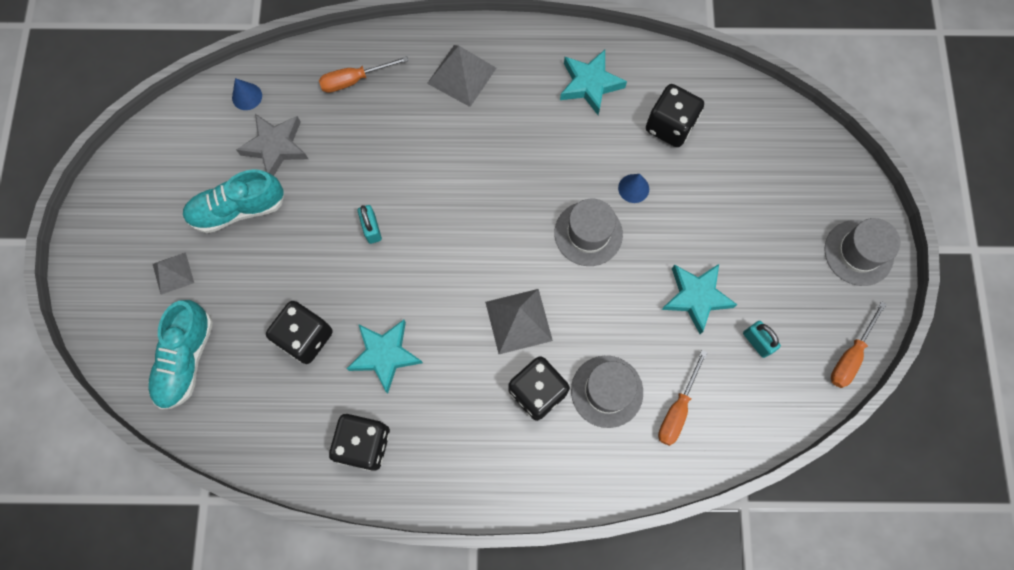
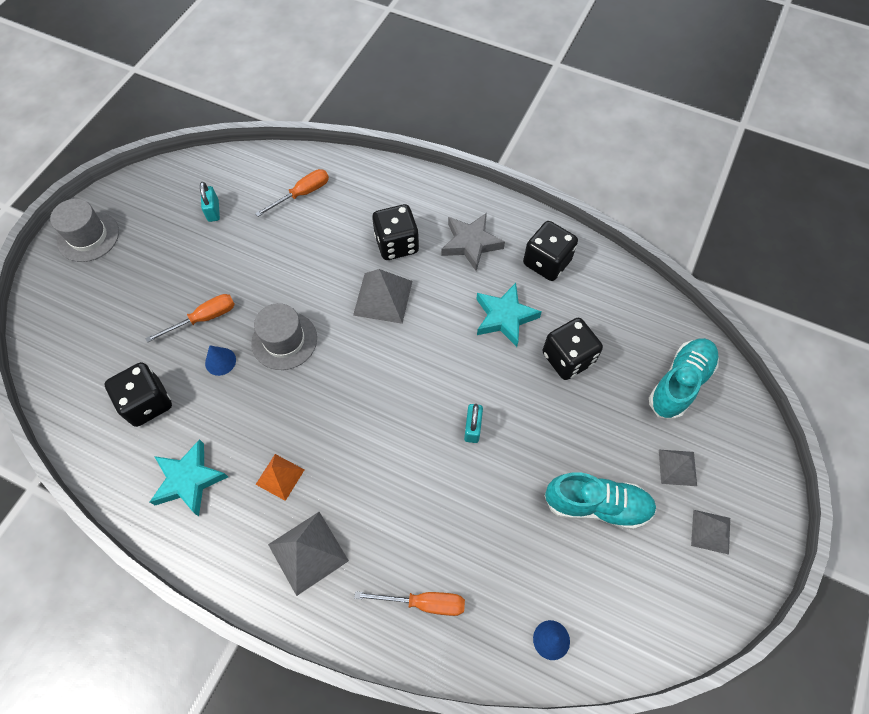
camera: 155 degrees left, 10 degrees down
grey star [236,114,308,176] -> grey star moved to [441,213,505,271]
grey hat [571,356,643,428] -> none
turquoise star [661,264,737,334] -> none
orange screwdriver [831,301,887,388] -> orange screwdriver moved to [145,294,235,343]
none -> orange pyramid [255,454,304,501]
none -> grey pyramid [691,510,730,555]

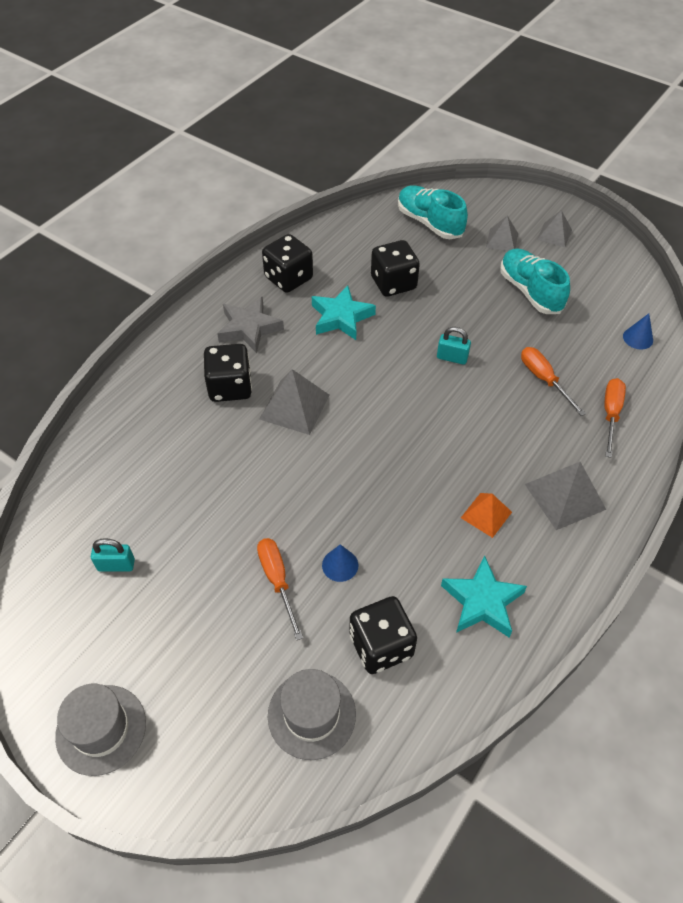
camera: 80 degrees left, 10 degrees down
grey hat [251,303,317,370] -> grey hat moved to [268,669,356,760]
orange screwdriver [255,169,329,217] -> orange screwdriver moved to [521,347,586,416]
turquoise shoe [544,472,657,530] -> turquoise shoe turned 45 degrees counterclockwise [500,248,570,314]

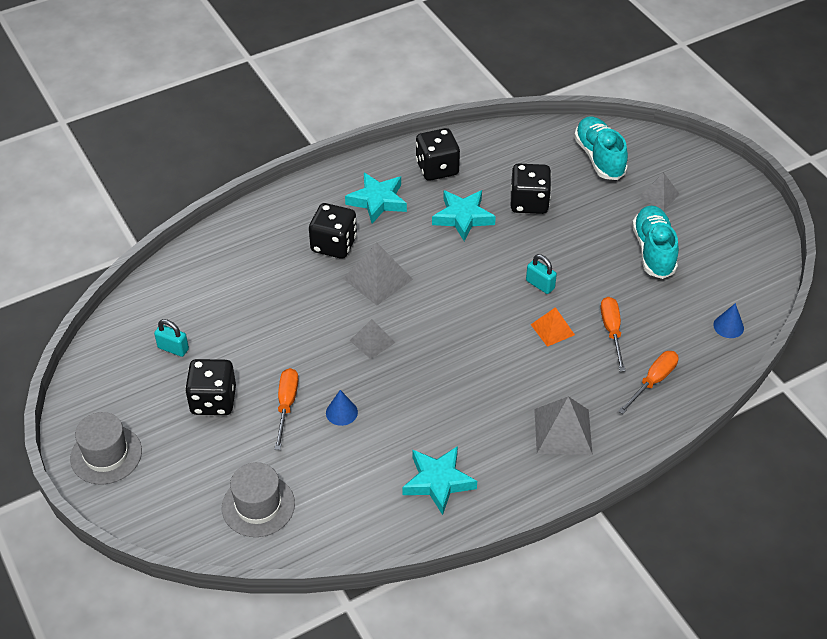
camera: 25 degrees right, 5 degrees down
grey star [217,297,284,353] -> turquoise star [345,173,407,224]
black dice [349,596,417,674] -> black dice moved to [185,359,236,415]
orange pyramid [461,493,512,538] -> orange pyramid moved to [530,307,575,347]
grey pyramid [537,210,572,247] -> grey pyramid moved to [350,319,396,359]

